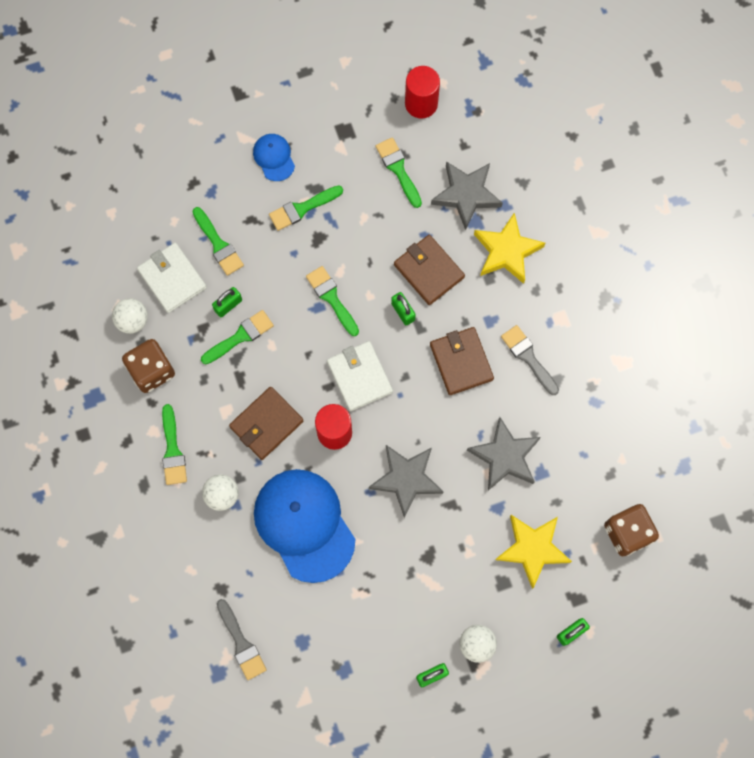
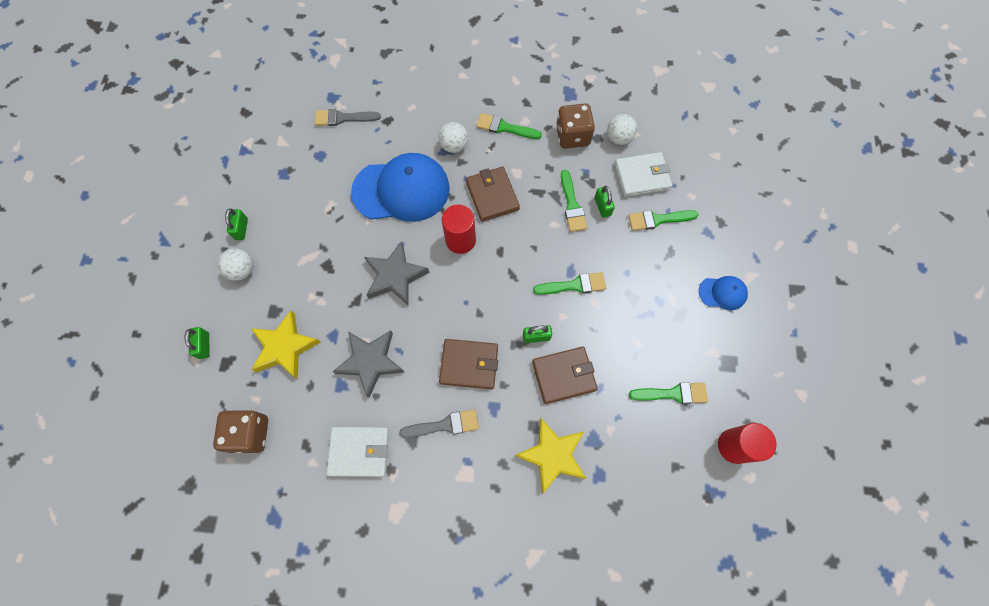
camera: 115 degrees right, 5 degrees down
green brush [269,185,343,231] -> none
white wallet [327,341,393,412] -> white wallet moved to [327,426,389,477]
grey star [431,161,503,230] -> none

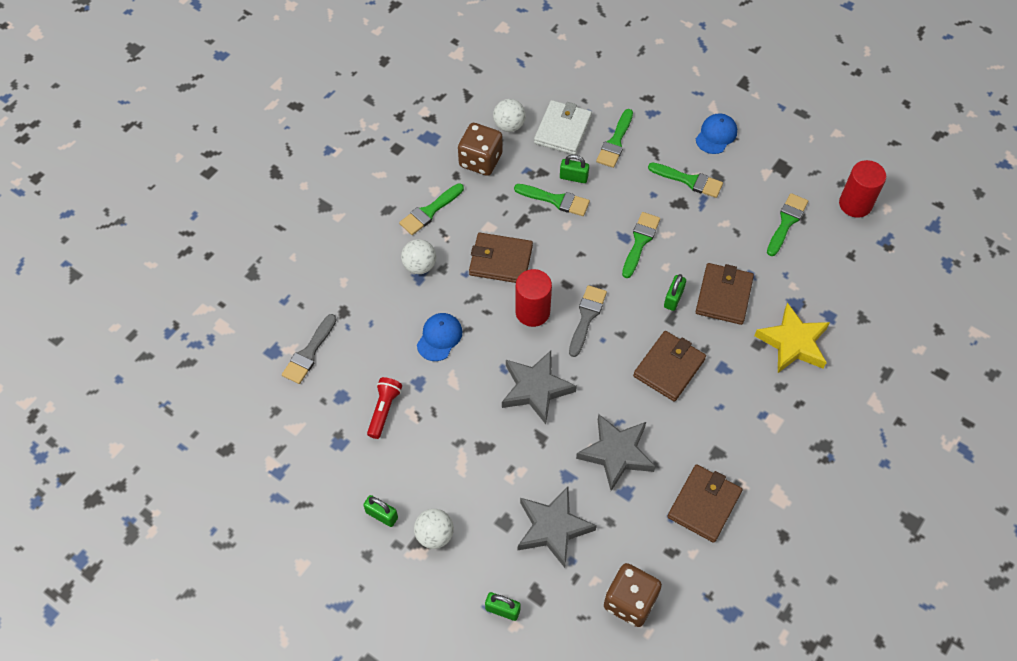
camera: 60 degrees left, 10 degrees down
yellow star [251,310,321,379] -> grey star [518,486,597,568]
white wallet [327,426,389,477] -> brown wallet [667,464,742,543]
blue cap [351,153,450,222] -> blue cap [417,313,462,361], size x0.46
grey brush [399,409,479,438] -> grey brush moved to [569,285,607,357]
none -> red flashlight [367,377,402,439]
none -> green brush [648,162,723,198]

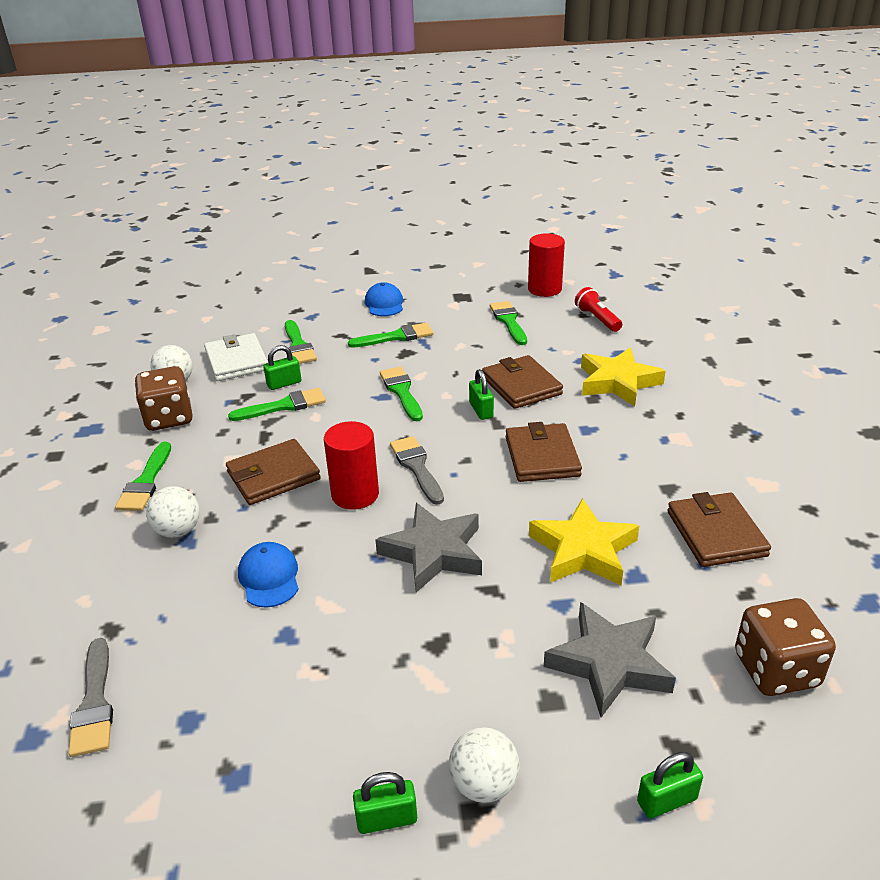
camera: 40 degrees left, 25 degrees down
red flashlight [367,377,402,439] -> red flashlight moved to [575,287,622,332]
grey star [576,414,656,491] -> yellow star [529,498,639,585]

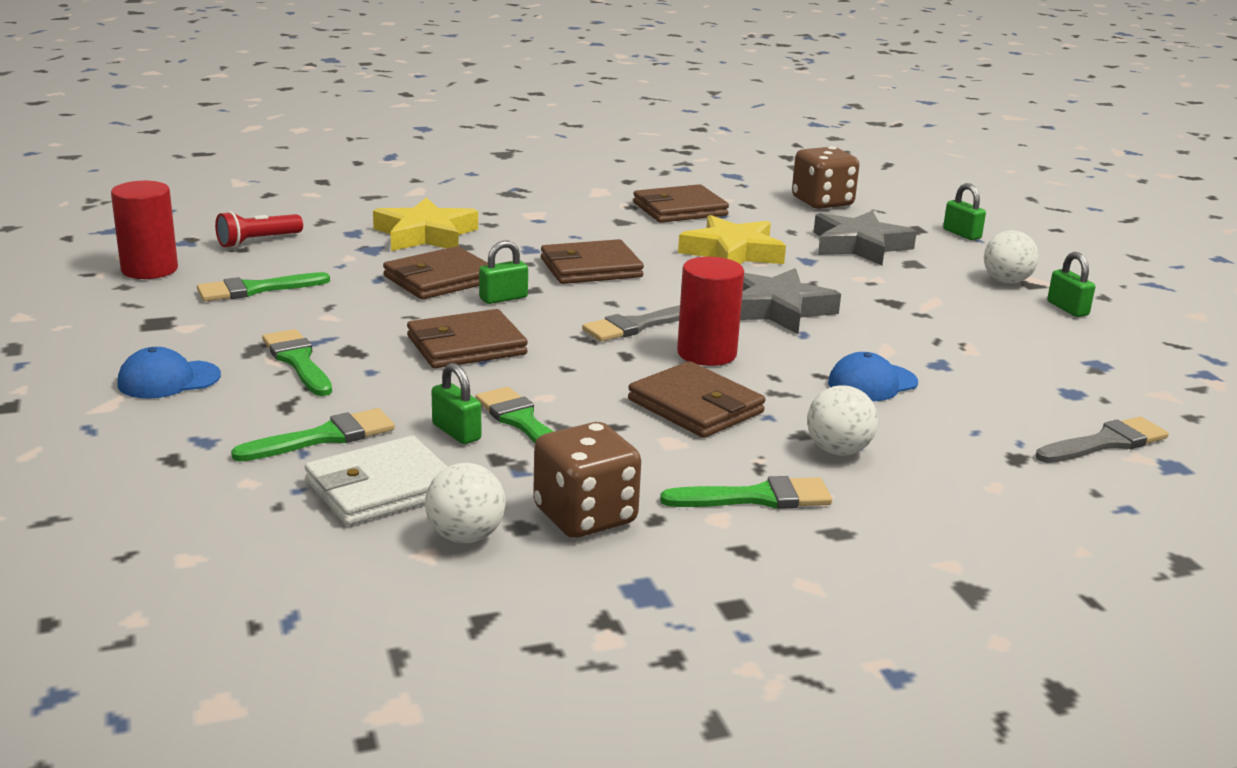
camera: 105 degrees left, 10 degrees down
green brush [380,367,423,421] -> brown wallet [407,309,528,368]

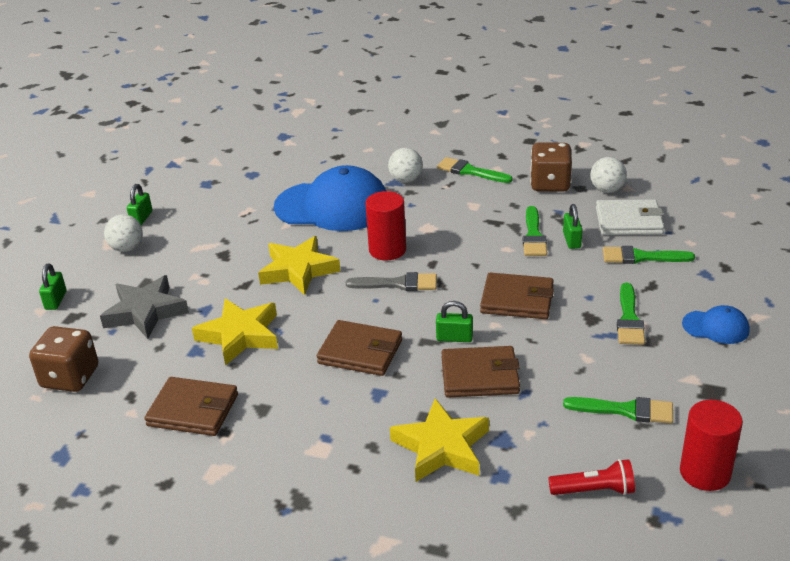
camera: 140 degrees left, 10 degrees up
brown wallet [628,361,765,438] -> none
grey star [740,268,841,334] -> yellow star [258,236,340,295]
blue cap [828,352,918,401] -> blue cap [274,165,386,231], size x2.17
grey brush [1036,416,1169,463] -> none

